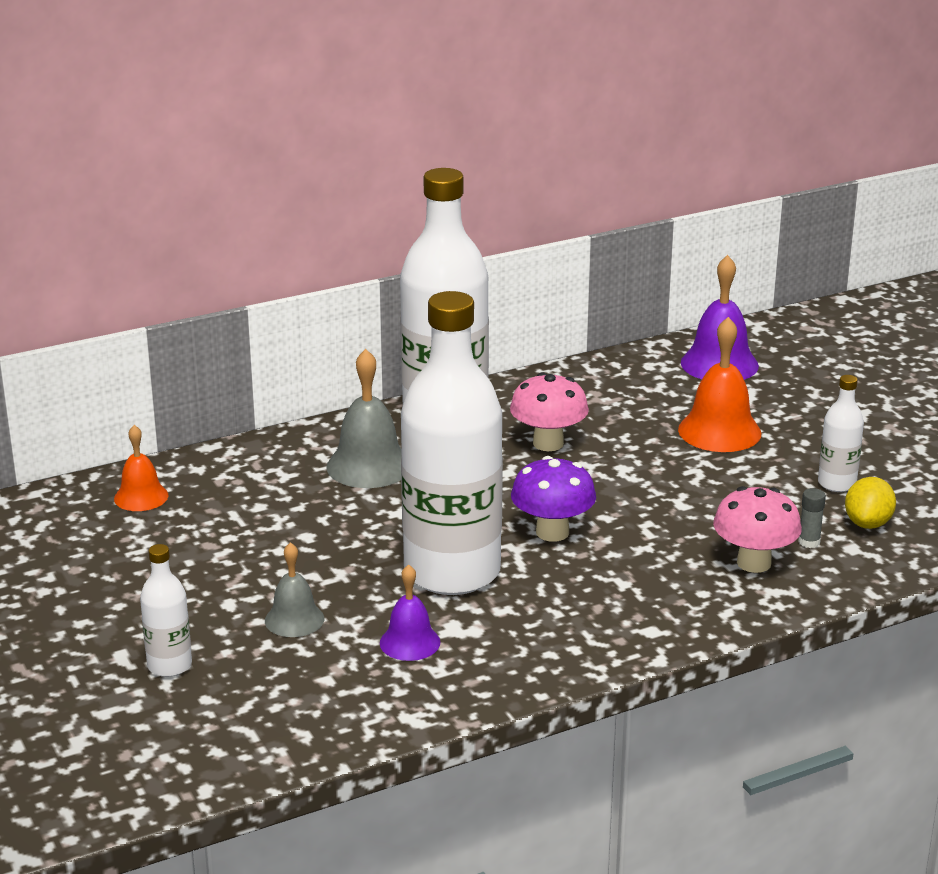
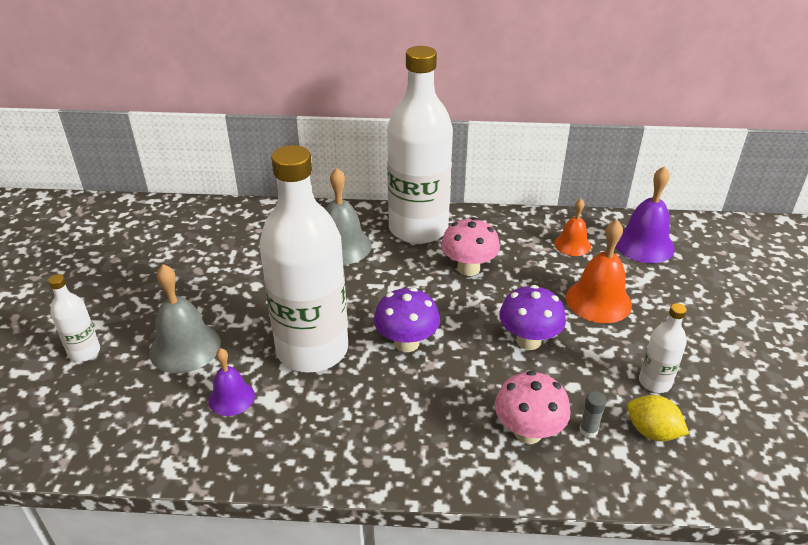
camera: 30 degrees right, 10 degrees up
orange bell [114,425,168,511] -> orange bell moved to [554,199,591,256]
grey bell [265,542,324,637] -> grey bell [149,264,221,373], size x1.63
yellow lemon [845,477,896,529] -> yellow lemon turned 75 degrees clockwise [627,395,689,441]
none -> purple mushroom [499,285,566,350]

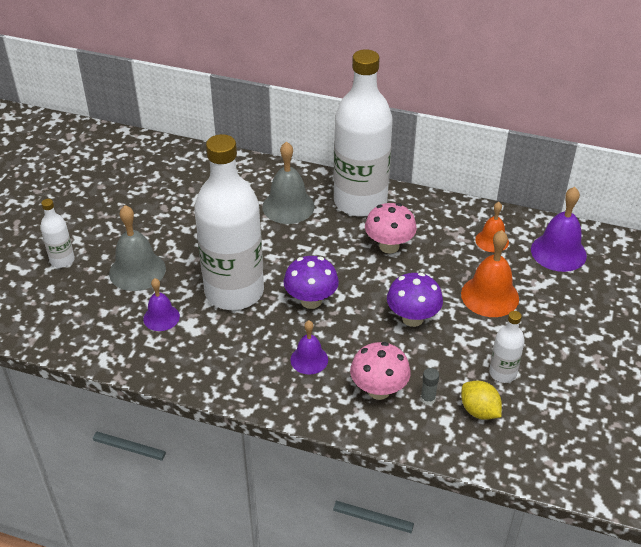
camera: 15 degrees right, 5 degrees up
none -> purple bell [291,321,328,375]

